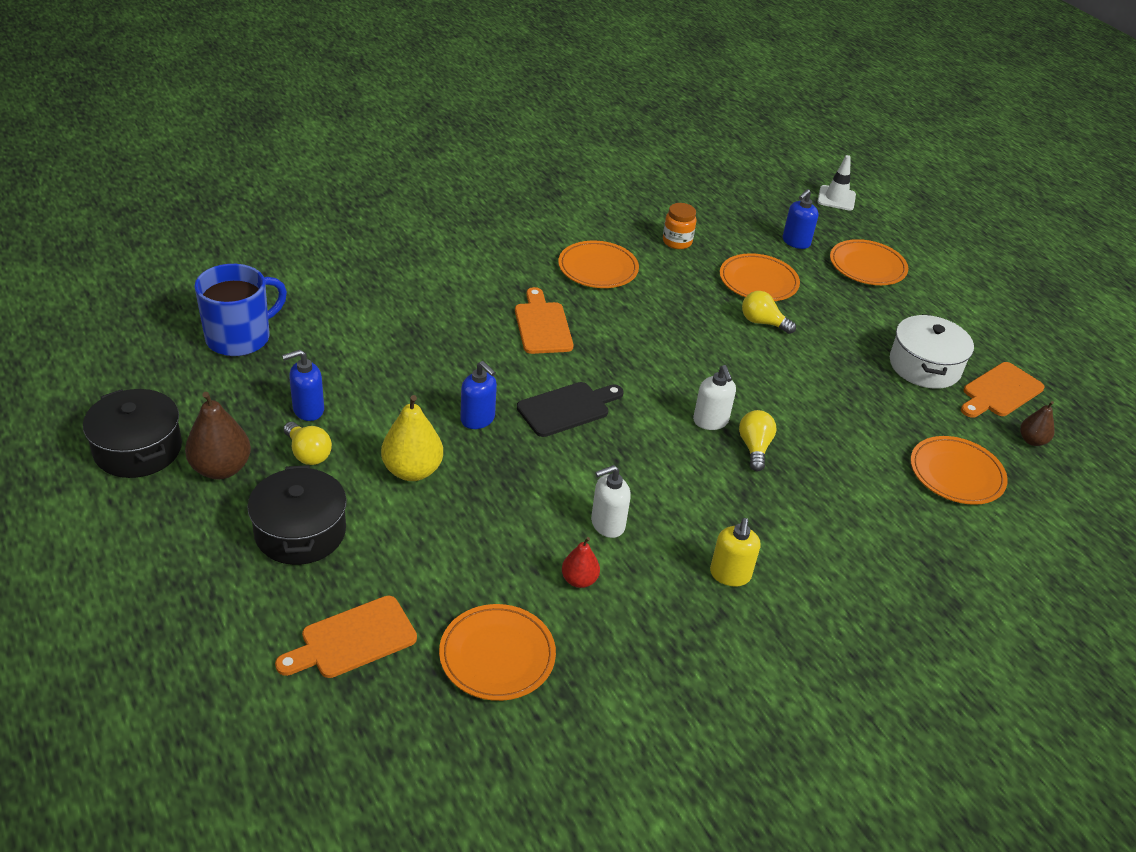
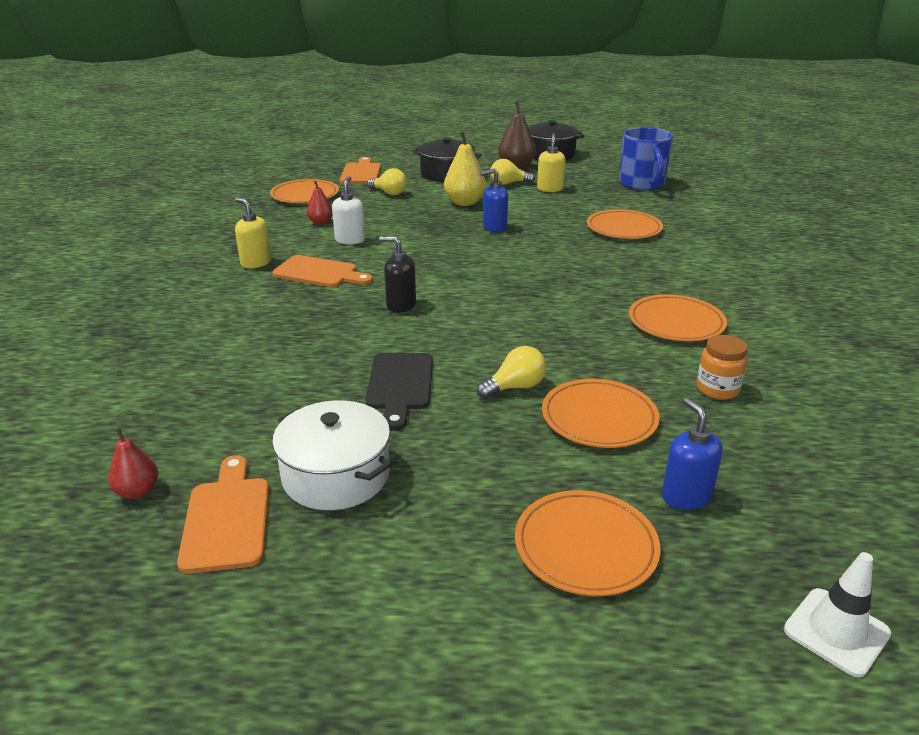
camera: 125 degrees right, 10 degrees down
blue soap dispenser [282,350,324,421] -> yellow soap dispenser [537,133,566,192]
orange cutting board [515,287,573,354] -> orange cutting board moved to [272,255,373,287]
black cutting board [517,382,624,437] -> black cutting board moved to [366,353,433,430]
white soap dispenser [693,365,736,430] -> black soap dispenser [379,236,416,313]
yellow light bulb [739,410,776,471] -> yellow light bulb moved to [367,168,407,195]
orange plate [910,436,1008,505] -> orange plate moved to [587,209,663,239]
brown pear [1020,401,1055,446] -> red pear [108,428,158,499]

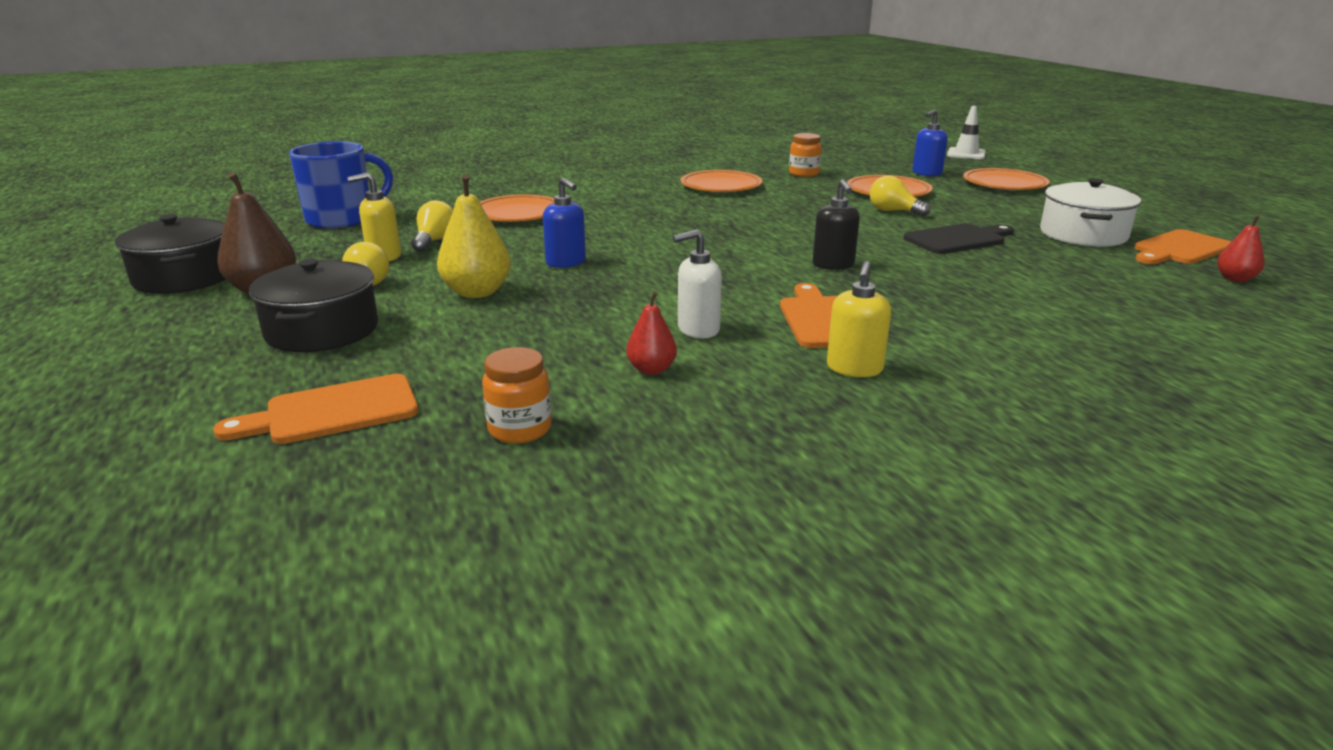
camera: 115 degrees left, 5 degrees down
orange plate [270,179,339,203] -> orange jar [482,347,552,444]
yellow light bulb [367,168,407,195] -> yellow light bulb moved to [411,200,453,252]

